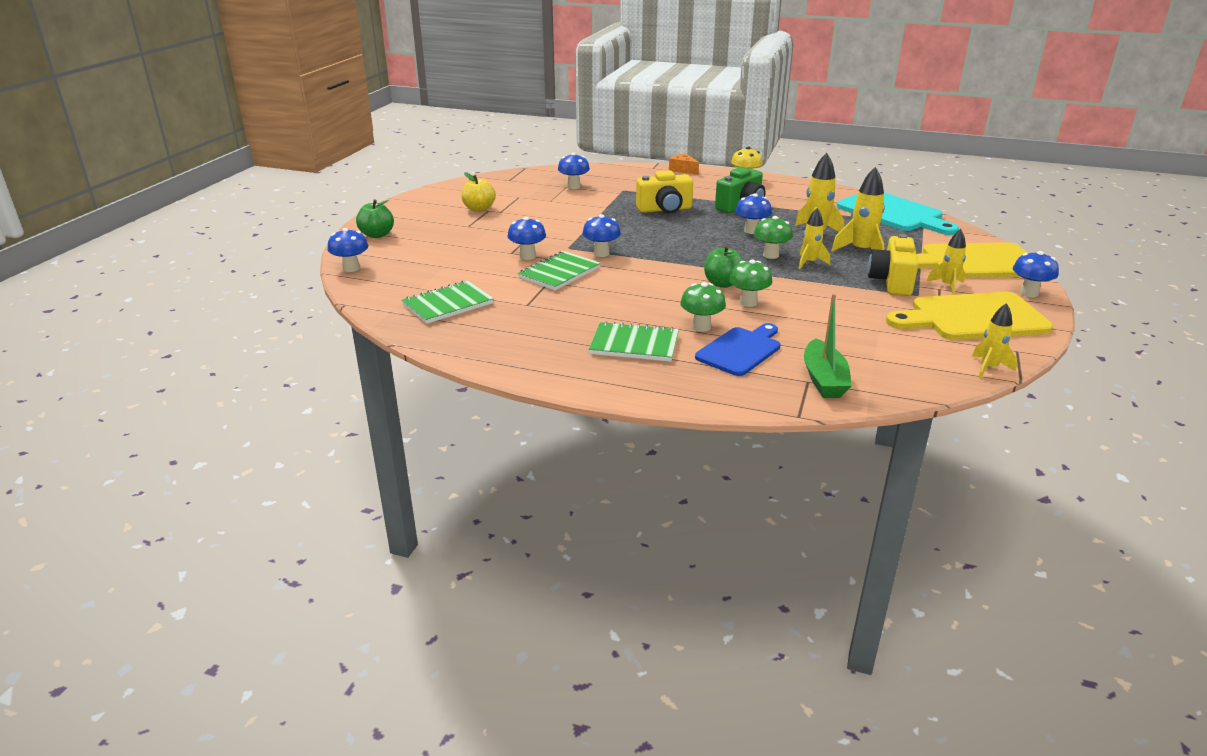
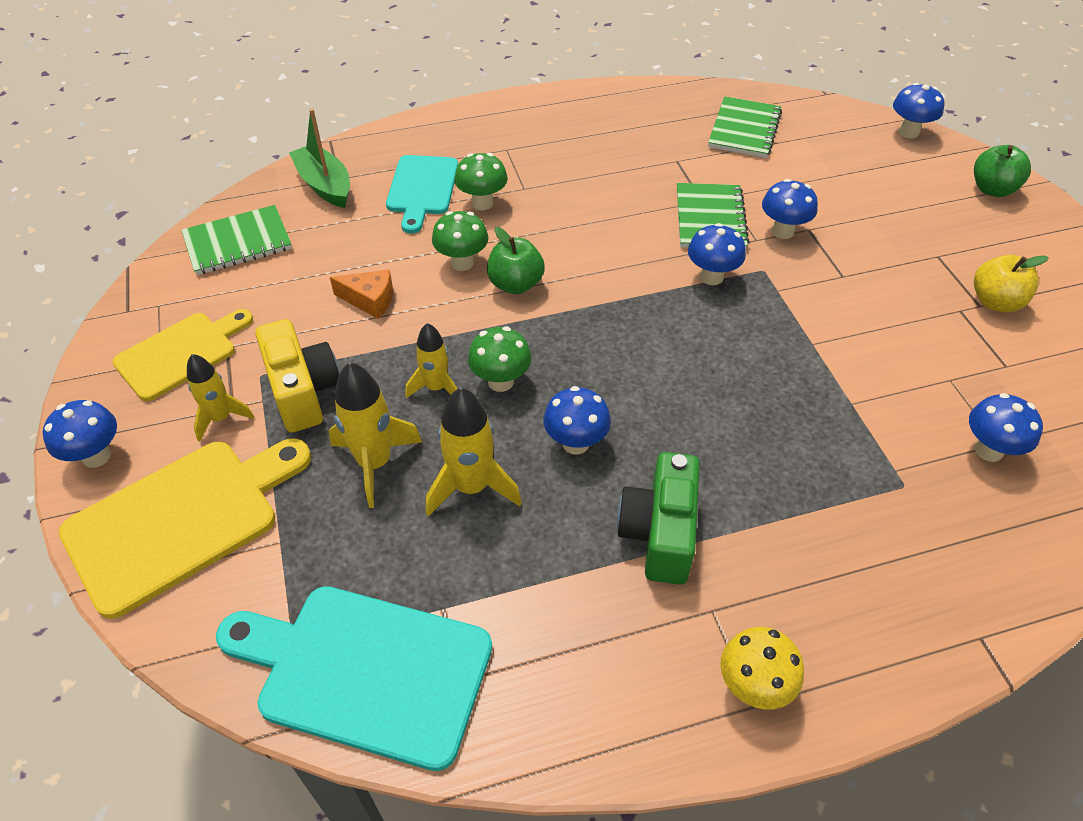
camera: 145 degrees right, 20 degrees up
green notebook [589,321,679,362] -> green notebook moved to [182,205,292,275]
yellow camera [636,170,693,214] -> none
orange cheese [669,153,699,175] -> orange cheese moved to [330,269,393,319]
blue cutting board [695,323,780,376] -> turquoise cutting board [386,155,458,233]
yellow cutting board [886,292,1053,340] -> yellow cutting board [113,309,253,401], size x0.65
yellow rocket [972,303,1017,378] -> none

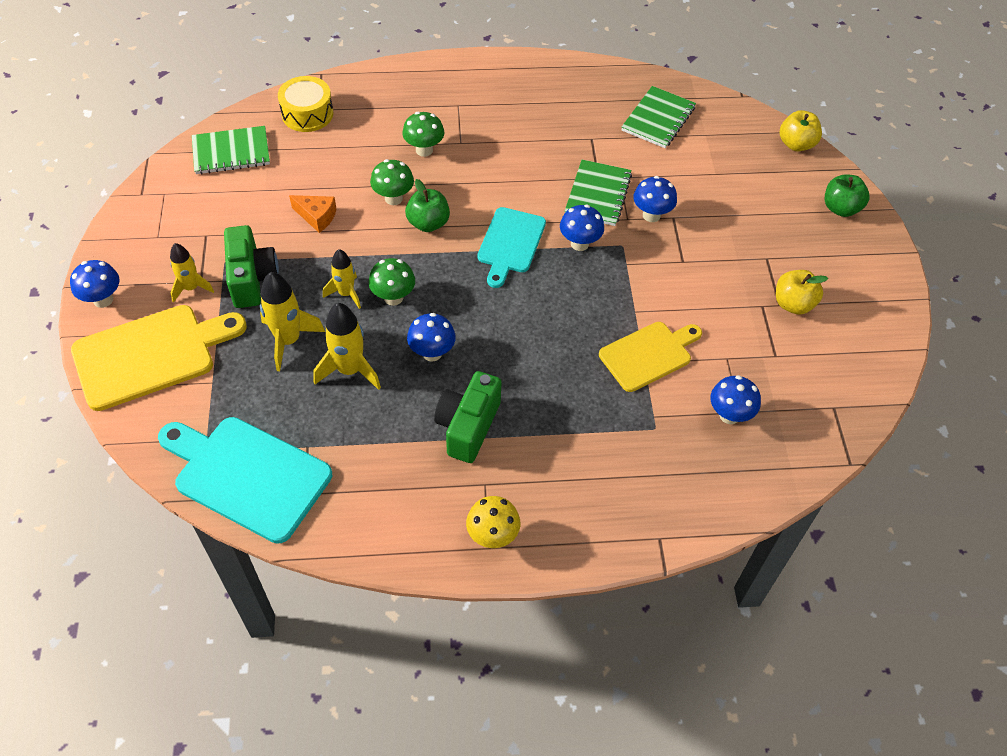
camera: 10 degrees right, 5 degrees up
yellow cutting board [113,309,253,401] -> yellow cutting board moved to [599,322,702,392]
yellow camera [255,319,340,433] -> green camera [224,225,279,308]
green boat [289,109,350,208] -> yellow drum [278,76,333,132]
turquoise cutting board [386,155,458,233] -> turquoise cutting board moved to [478,207,546,288]
blue mushroom [893,83,944,138] -> yellow apple [780,110,822,151]

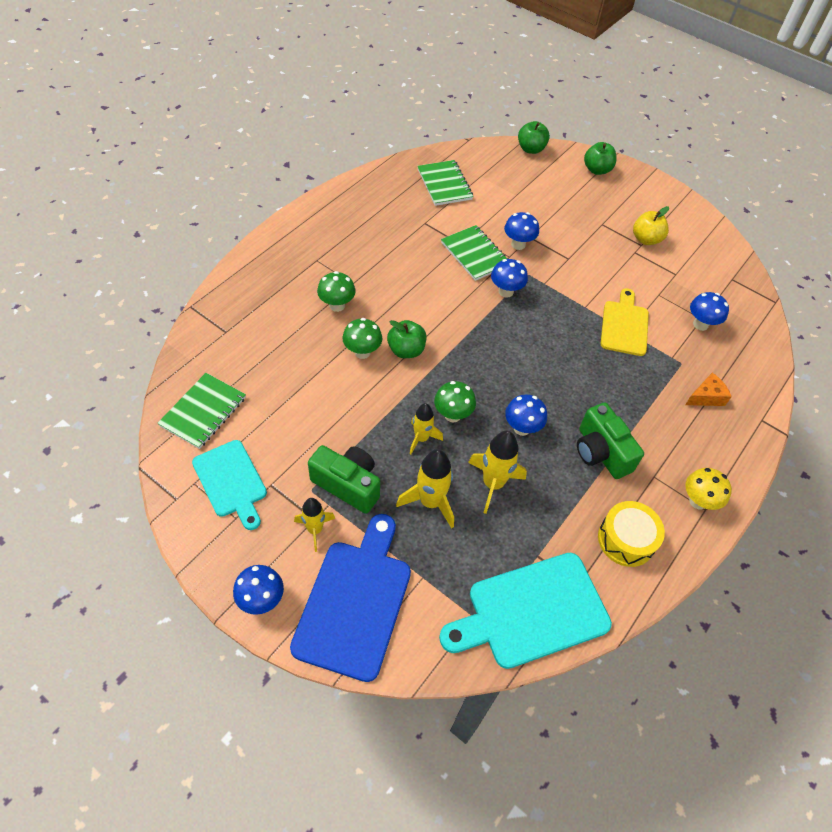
camera: 50 degrees left, 0 degrees up
yellow cutting board [71,305,247,411] -> blue cutting board [290,514,411,682]
yellow drum [278,76,333,132] -> yellow drum moved to [598,501,665,567]
orange cheese [289,195,336,233] -> orange cheese moved to [685,373,732,406]
turquoise cutting board [478,207,546,288] -> turquoise cutting board moved to [192,440,267,530]
yellow apple [780,110,822,151] -> green apple [518,121,550,154]

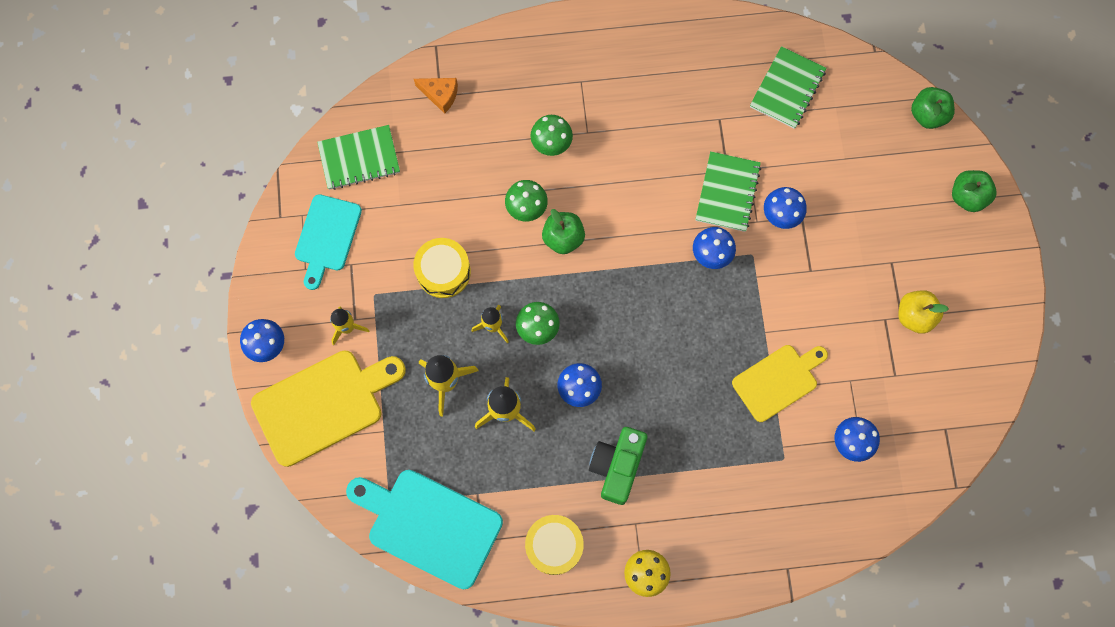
camera: 50 degrees right, 20 degrees up
blue cutting board [290,514,411,682] -> yellow cutting board [251,350,406,467]
green camera [308,445,380,514] -> none
orange cheese [685,373,732,406] -> orange cheese moved to [414,78,458,114]
none -> yellow drum [413,238,471,298]

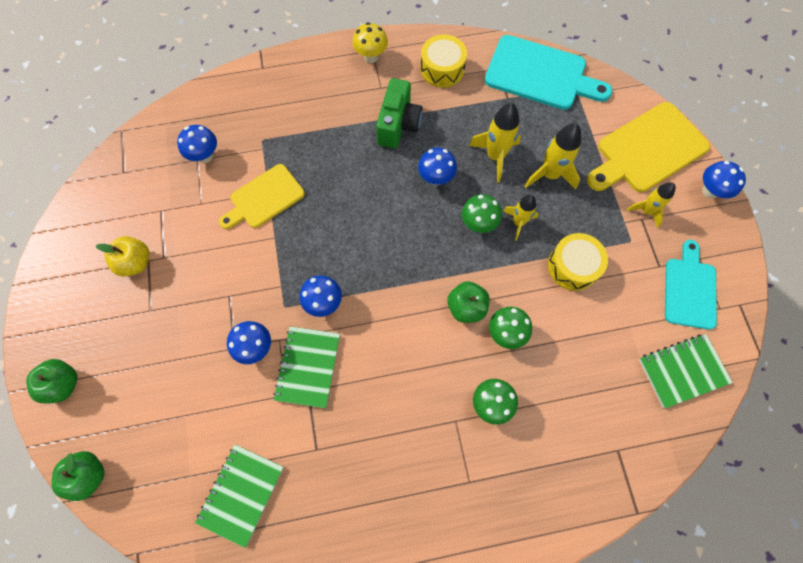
camera: 175 degrees right, 5 degrees down
orange cheese [414,78,458,114] -> none

